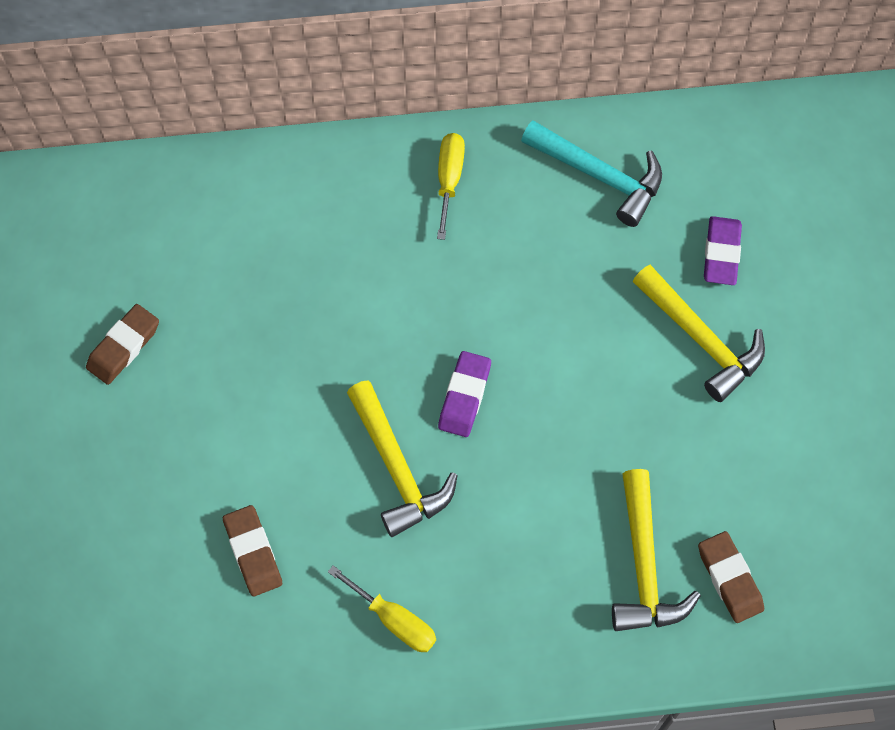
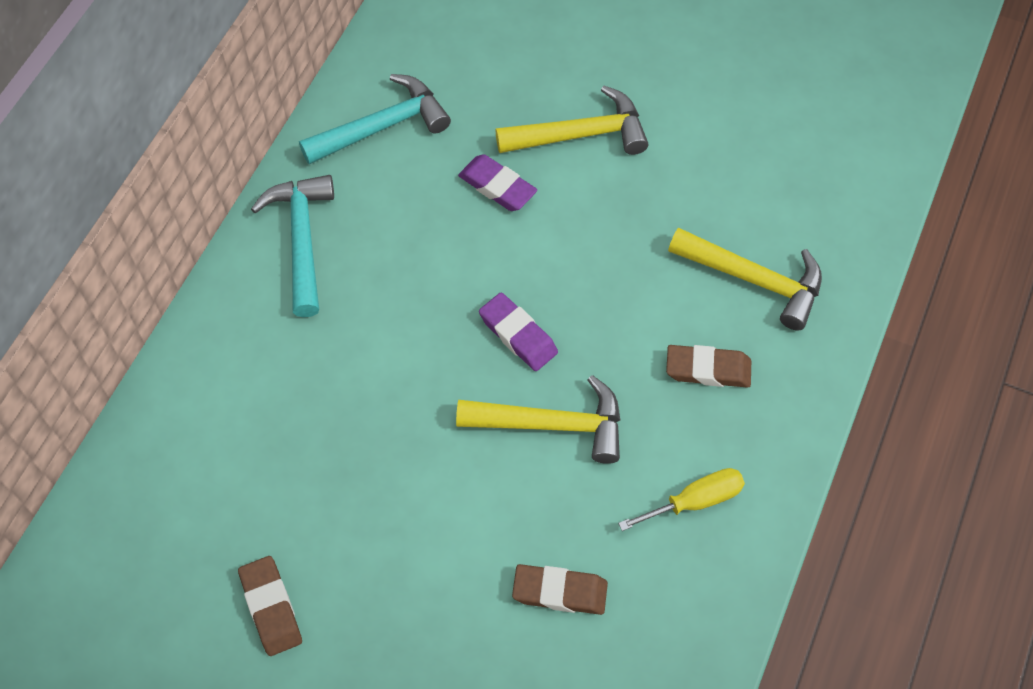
camera: 60 degrees left, 5 degrees down
yellow screwdriver [437,133,465,240] -> turquoise hammer [251,175,334,317]
brown eraser [698,531,764,623] -> brown eraser moved to [666,345,751,388]
purple eraser [704,216,742,285] -> purple eraser moved to [458,154,537,211]

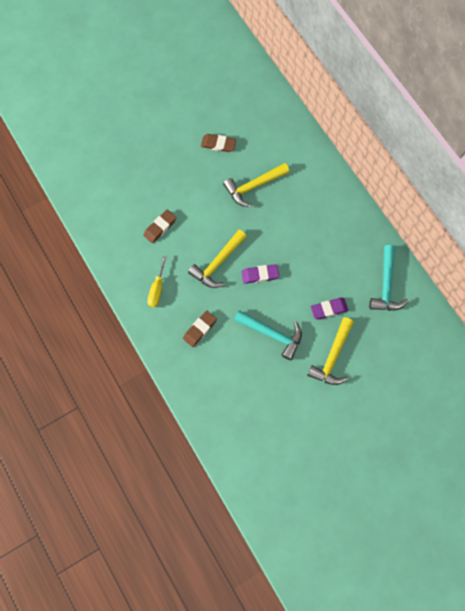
camera: 125 degrees right, 10 degrees up
turquoise hammer [251,175,334,317] -> turquoise hammer moved to [234,310,302,360]
yellow hammer [668,228,822,331] -> yellow hammer moved to [223,163,290,207]

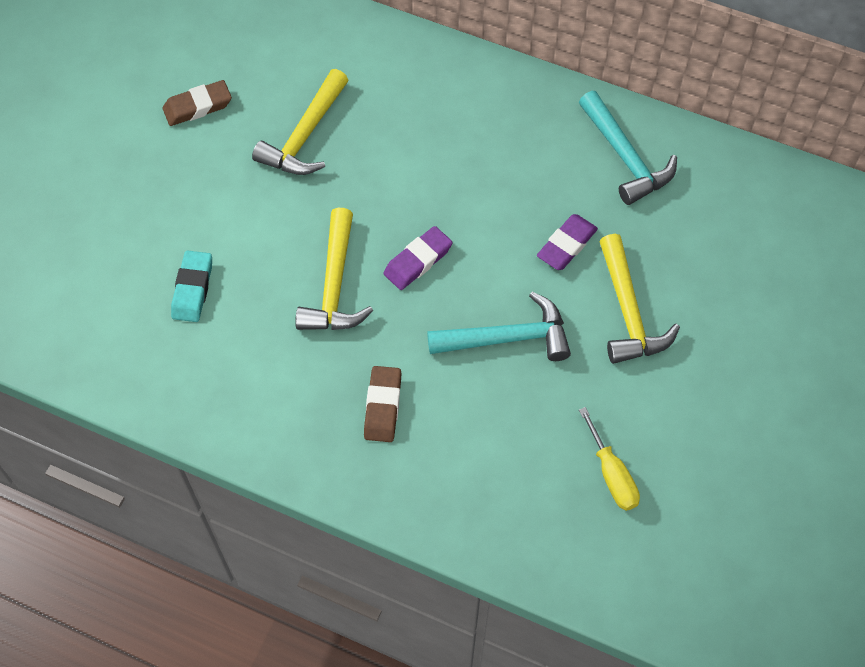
camera: 35 degrees left, 10 degrees down
brown eraser [143,210,176,243] -> turquoise eraser [171,250,212,322]
yellow screwdriver [147,256,167,307] -> yellow screwdriver moved to [579,407,640,511]

